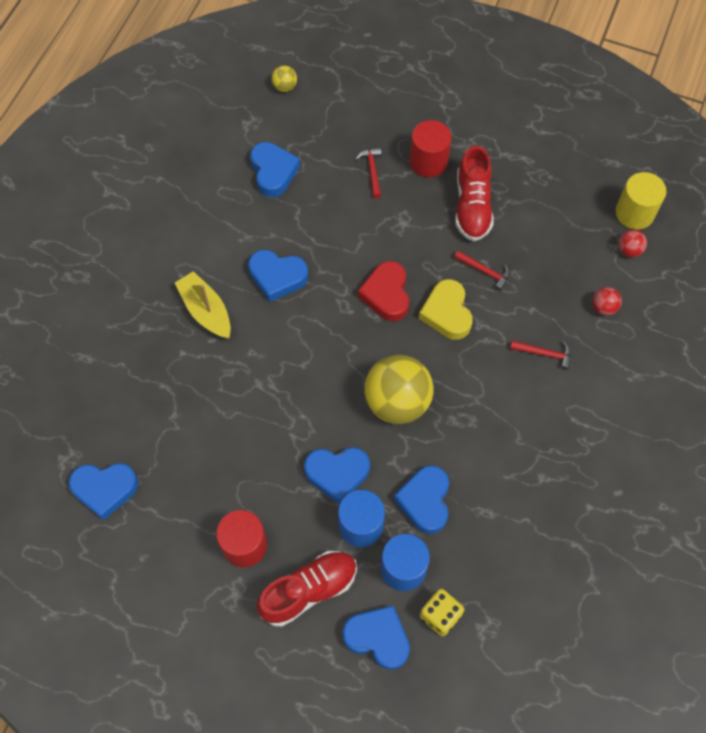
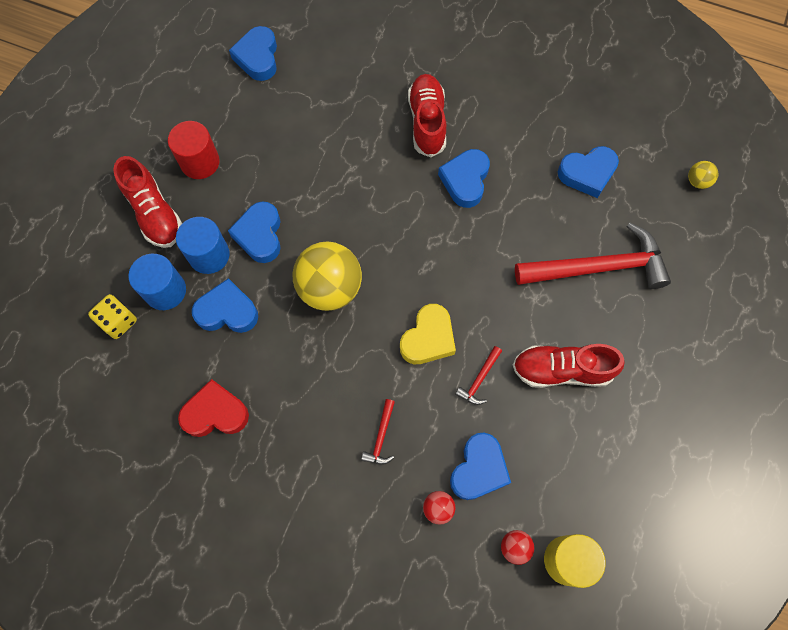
camera: 90 degrees right, 5 degrees up
yellow boat [175,271,231,339] -> red shoe [408,74,446,157]
blue heart [343,605,410,670] -> blue heart moved to [450,433,511,500]
red hammer [355,148,382,199] -> red hammer [515,223,671,289], size x2.43
red heart [358,261,409,321] -> red heart moved to [178,379,249,437]
red cylinder [410,120,452,177] -> none
yellow heart [419,279,473,340] -> yellow heart turned 135 degrees clockwise [400,304,456,364]

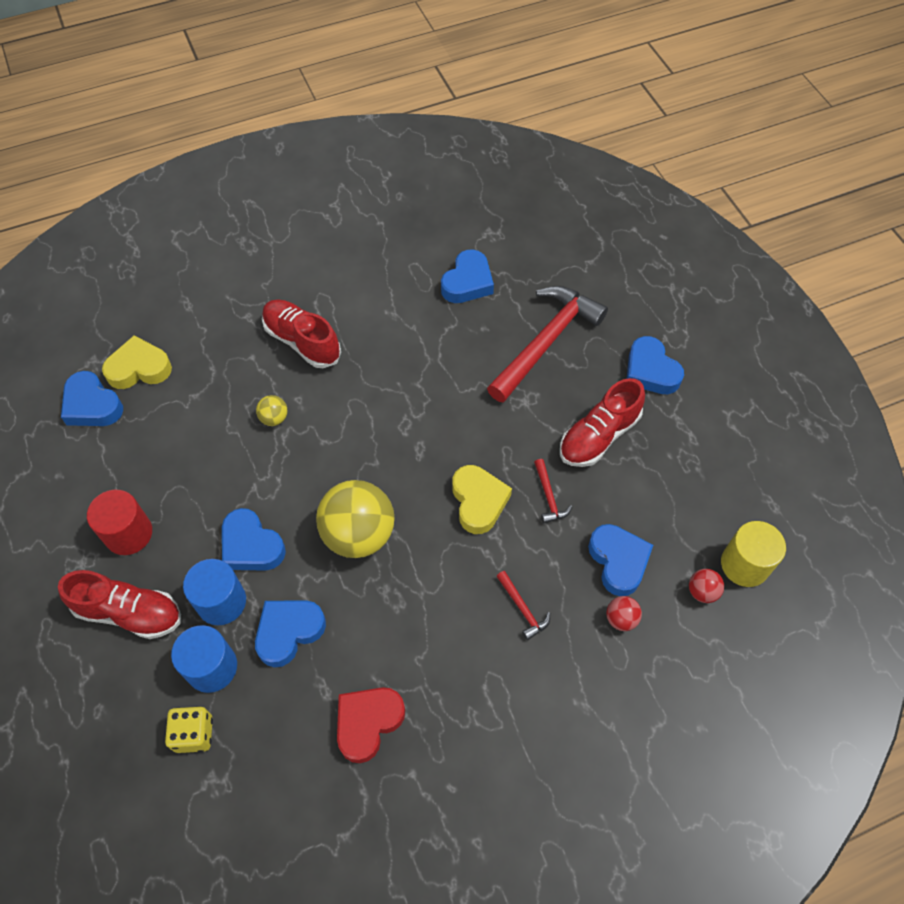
camera: 45 degrees left, 10 degrees down
blue heart [438,149,490,208] -> blue heart moved to [627,336,684,394]
yellow ball [688,161,719,189] -> yellow ball moved to [256,395,288,426]
none -> yellow heart [102,336,172,389]

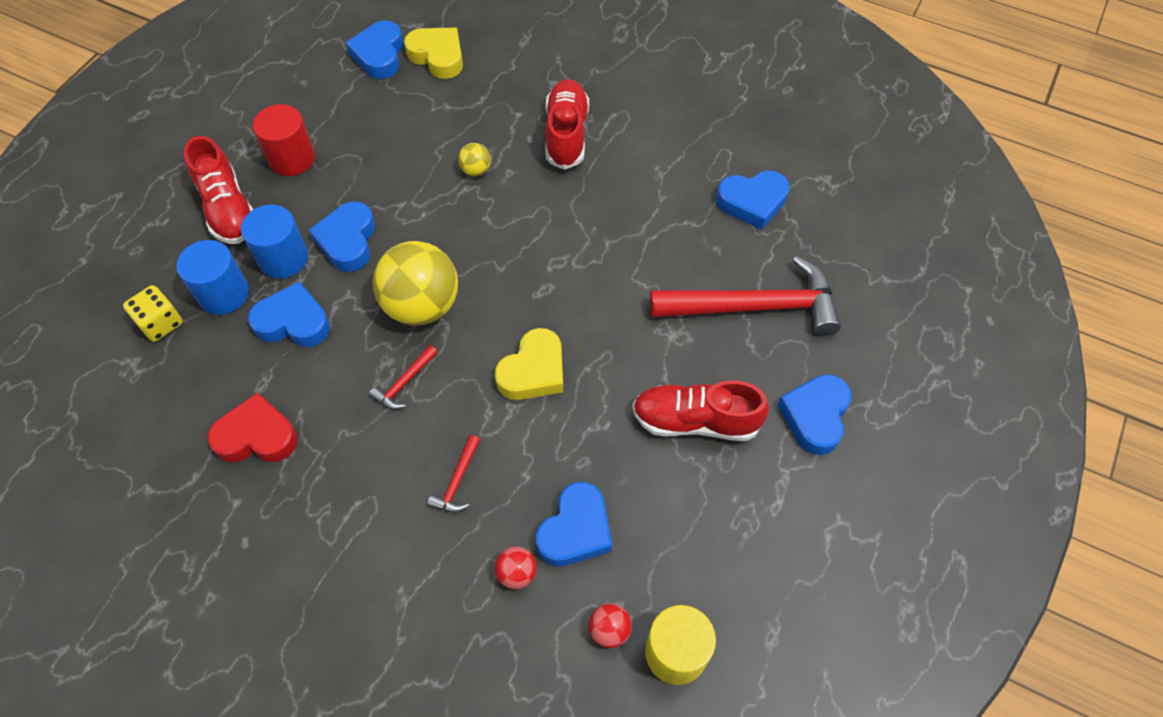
camera: 50 degrees right, 0 degrees up
red hammer [534,459,572,523] -> red hammer moved to [369,345,438,409]

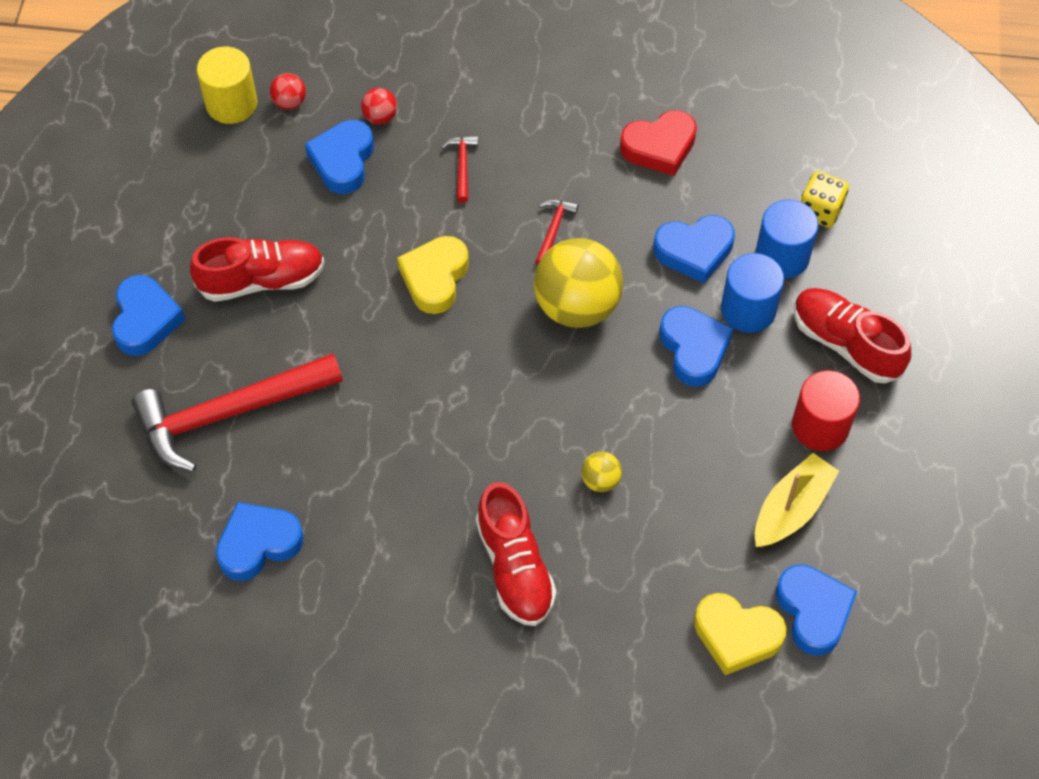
camera: 160 degrees right, 0 degrees up
none -> yellow boat [755,453,839,547]

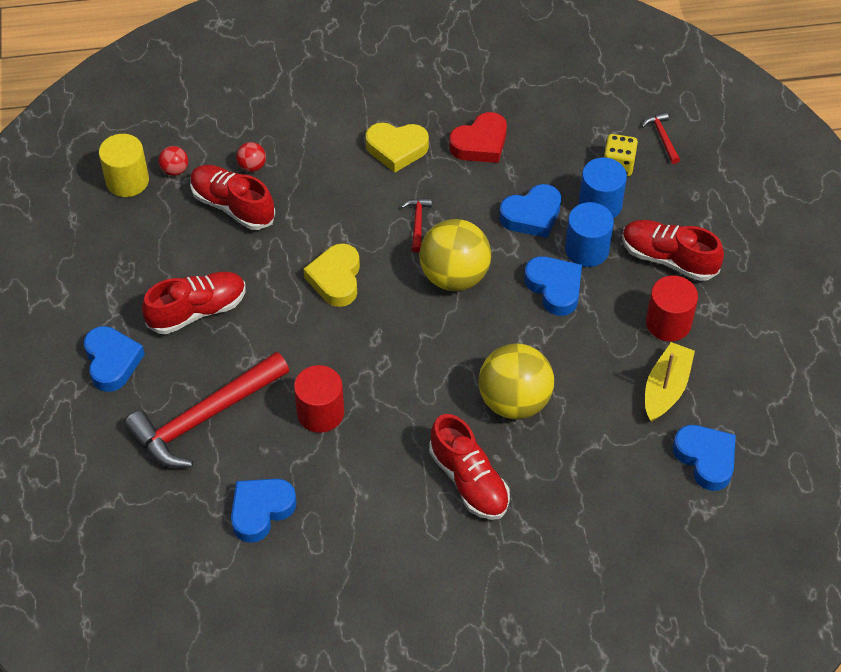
camera: 15 degrees left, 5 degrees down
blue heart [305,120,374,194] -> red shoe [190,165,275,230]
red hammer [441,136,478,203] -> red hammer moved to [642,112,680,164]
yellow ball [581,452,622,492] -> yellow ball [478,343,554,419], size x2.30
yellow heart [694,593,787,675] -> yellow heart moved to [365,122,429,173]
none -> red cylinder [294,365,344,433]

